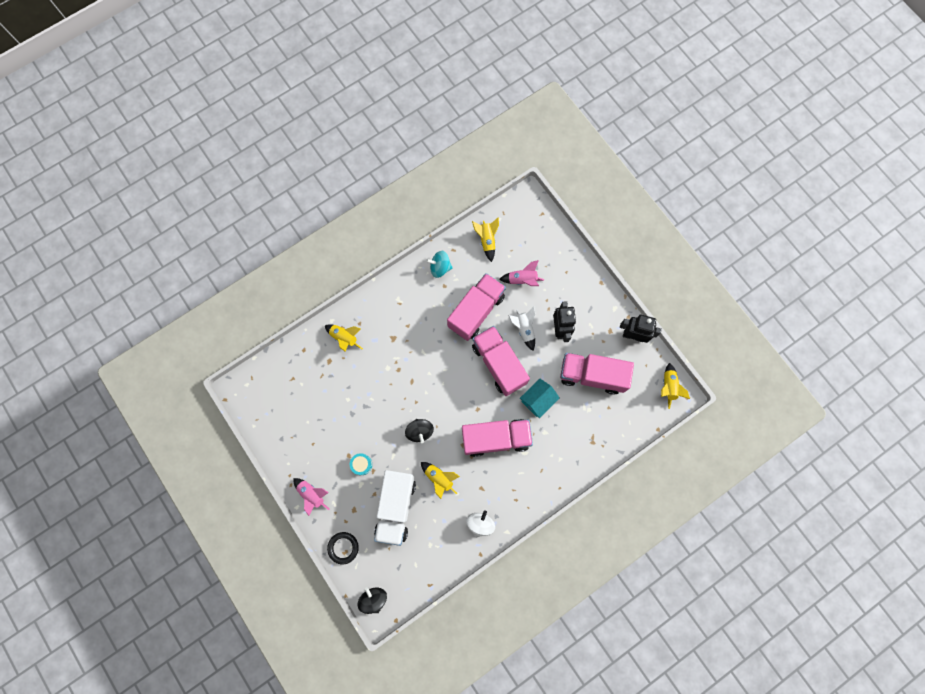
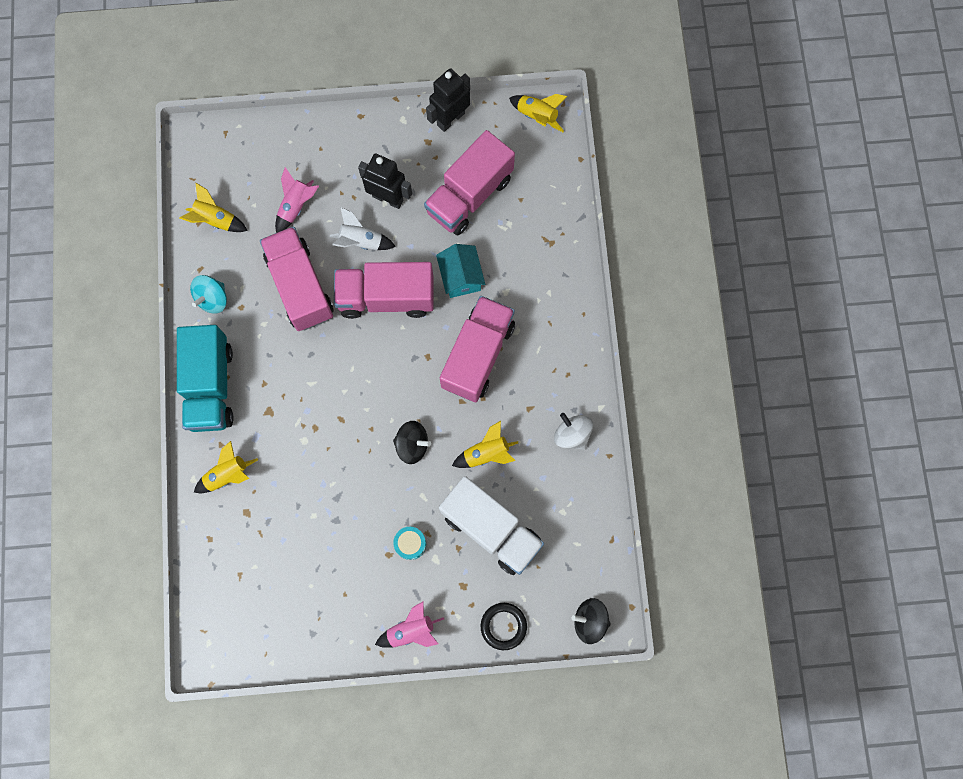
camera: 60 degrees left, 0 degrees up
none -> turquoise truck [177,325,234,432]

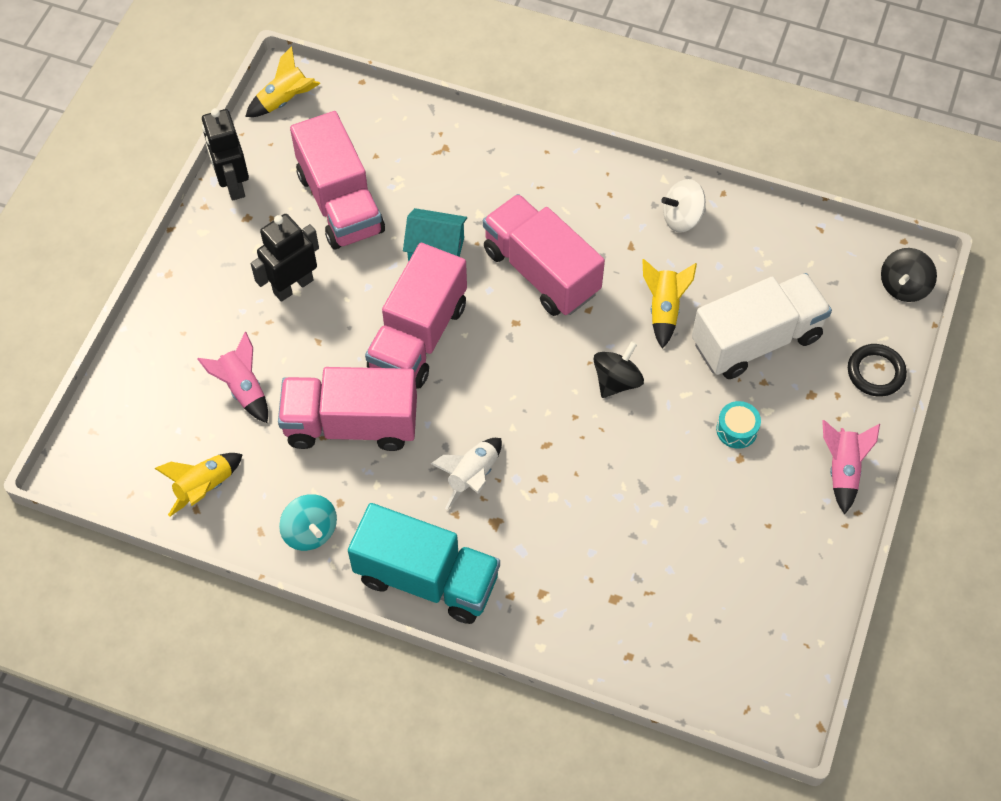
camera: 65 degrees left, 15 degrees down
yellow rocket [194,441,258,493] -> none
white rocket [329,207,396,250] -> white rocket moved to [431,438,502,510]

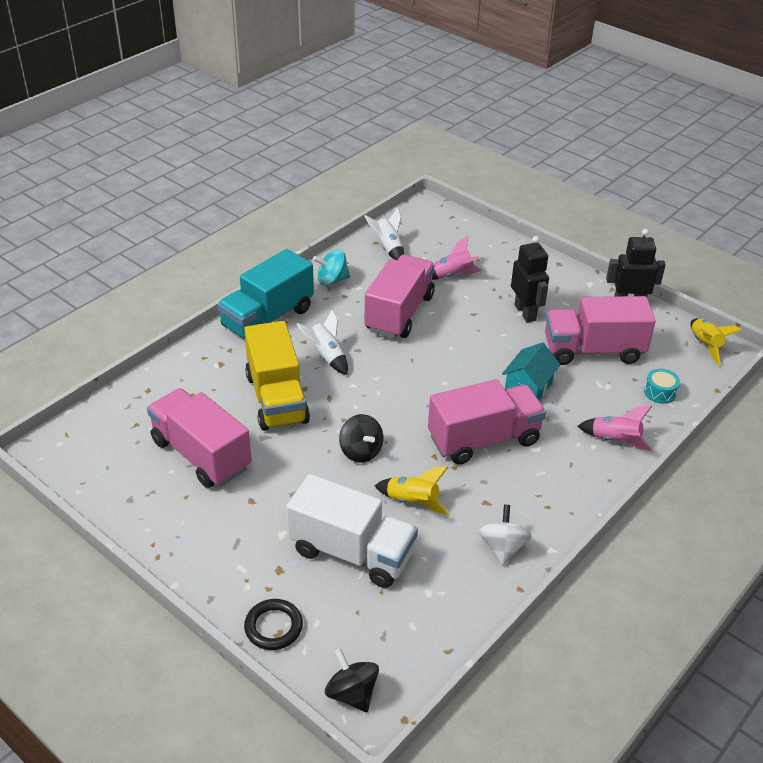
camera: 110 degrees right, 20 degrees down
yellow rocket [154,453,243,517] -> white rocket [364,208,404,260]
pink truck [365,243,467,388] -> pink truck moved to [147,388,252,488]
white truck [692,273,832,379] -> white truck turned 60 degrees counterclockwise [286,474,418,588]
turquoise drum [716,401,761,449] -> turquoise drum moved to [644,369,680,404]
pink rocket [822,420,880,514] -> pink rocket moved to [578,405,652,451]
none -> yellow truck [244,321,310,431]

